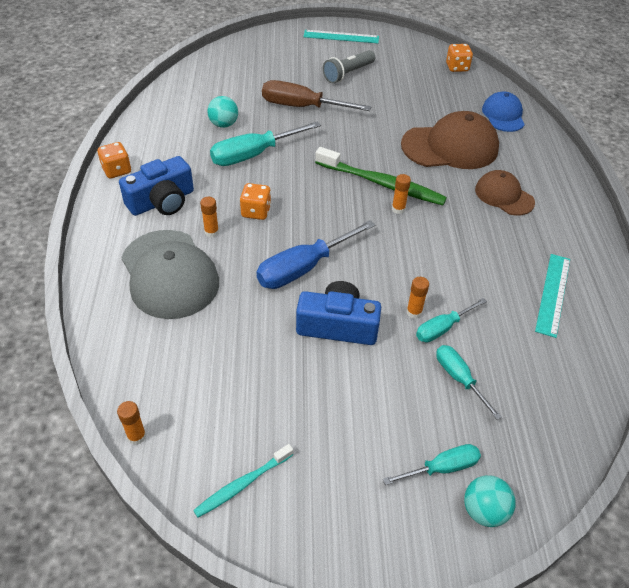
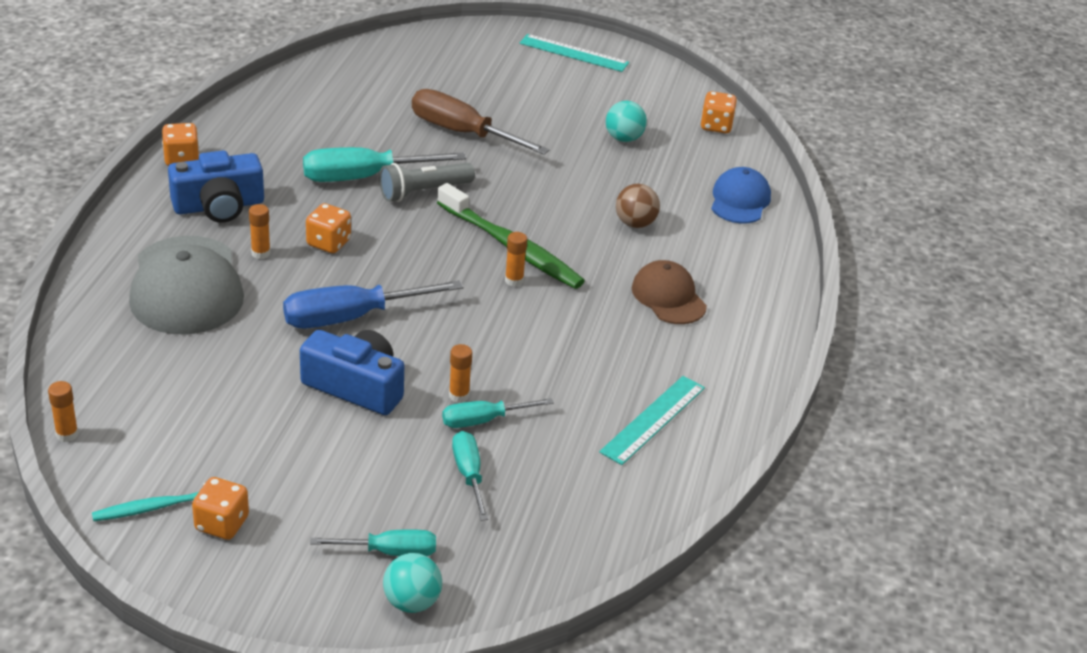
camera: 15 degrees right, 10 degrees down
turquoise ball [207,96,238,128] -> turquoise ball moved to [606,101,647,142]
grey flashlight [323,50,375,83] -> grey flashlight moved to [379,163,475,202]
brown cap [401,111,499,169] -> brown ball [616,184,660,228]
none -> orange dice [192,477,249,540]

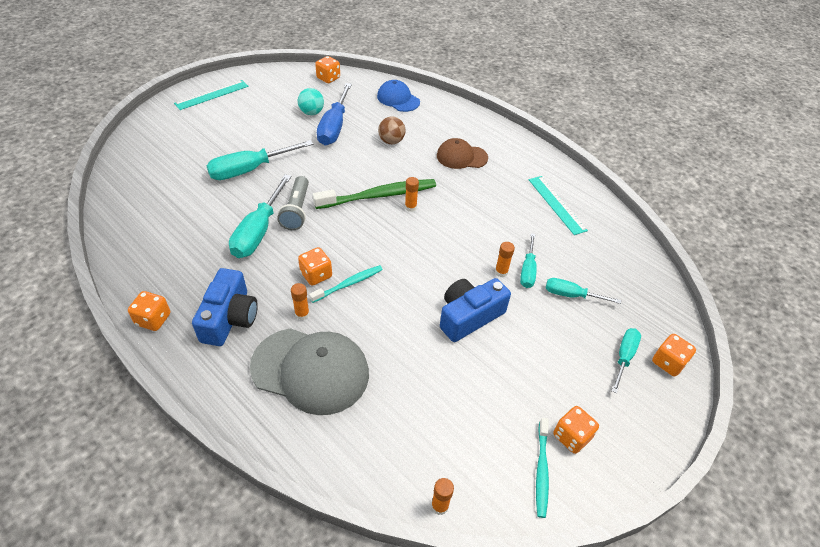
camera: 60 degrees left, 10 degrees up
blue screwdriver [283,280,463,328] -> blue screwdriver moved to [317,83,352,145]
turquoise ball [383,553,442,613] -> orange dice [652,334,696,376]
brown screwdriver [412,89,550,155] -> turquoise screwdriver [206,140,314,180]
none -> turquoise toothbrush [309,265,383,303]

